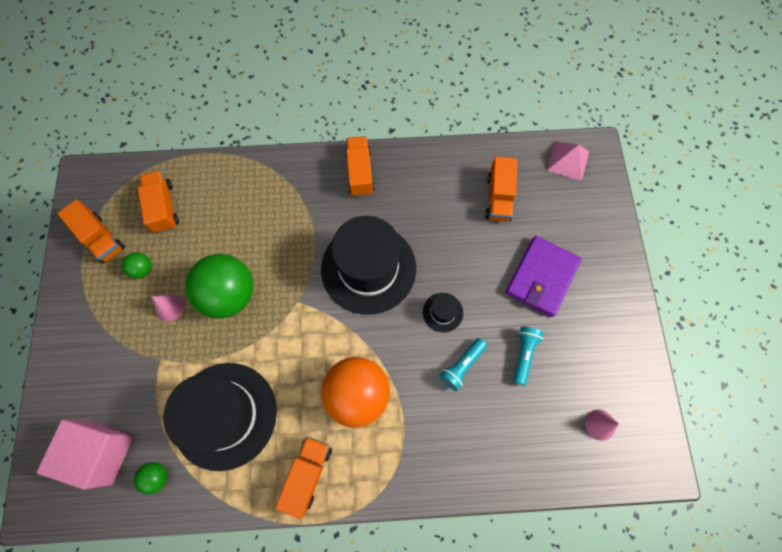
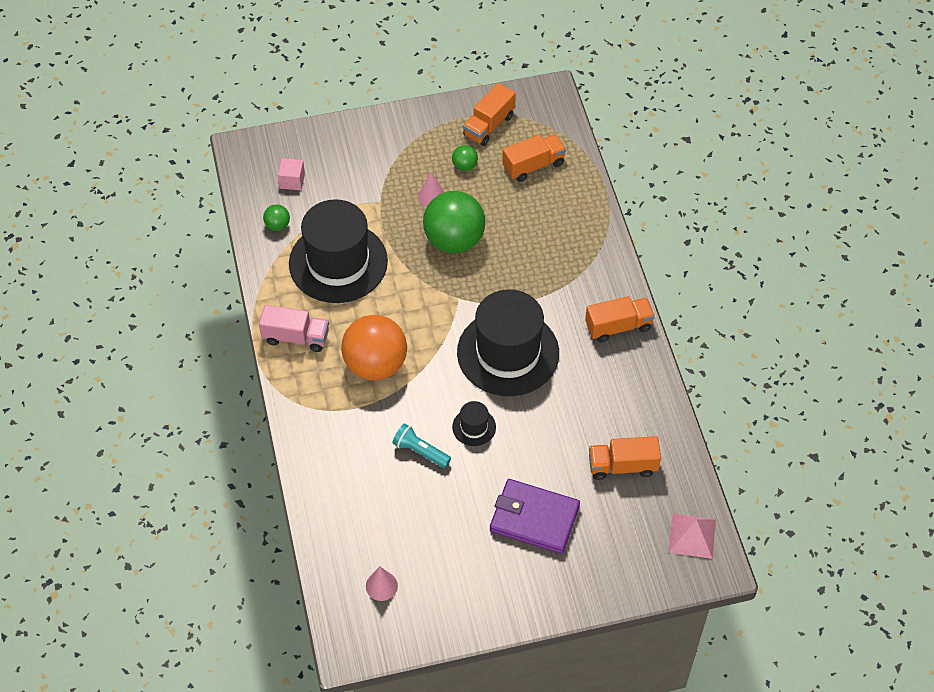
camera: 80 degrees right, 15 degrees down
pink cube [36,419,134,490] -> pink cube [278,158,305,190], size x0.50
orange truck [275,436,332,519] -> pink truck [259,305,329,352]
turquoise flashlight [513,326,544,386] -> none

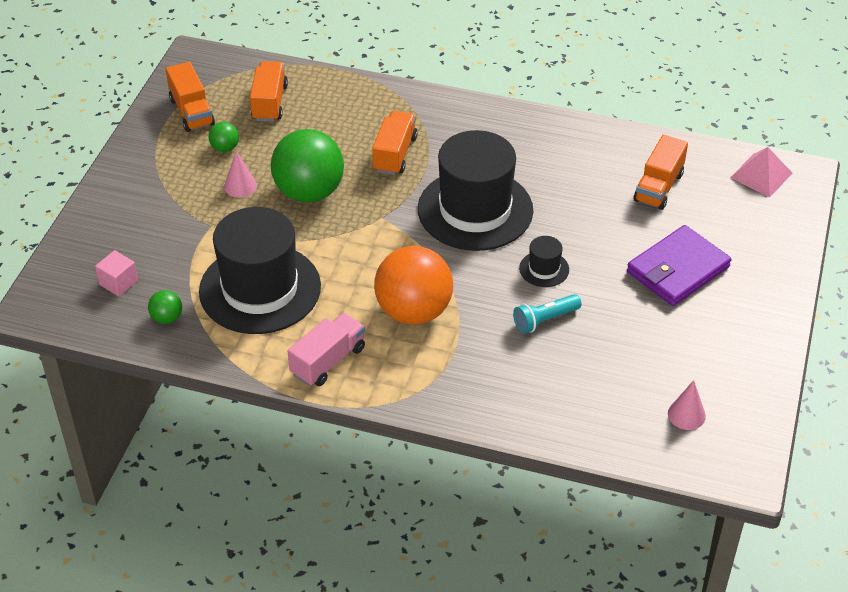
camera: 60 degrees left, 10 degrees down
orange truck [585,296,655,342] -> orange truck moved to [372,111,418,175]

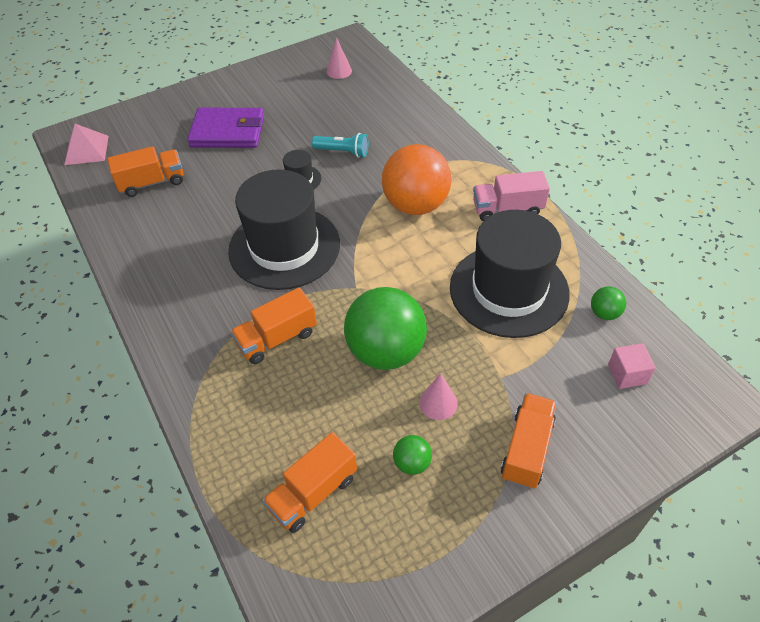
camera: 135 degrees left, 5 degrees up
orange truck [166,62,215,132] -> orange truck moved to [501,393,557,489]

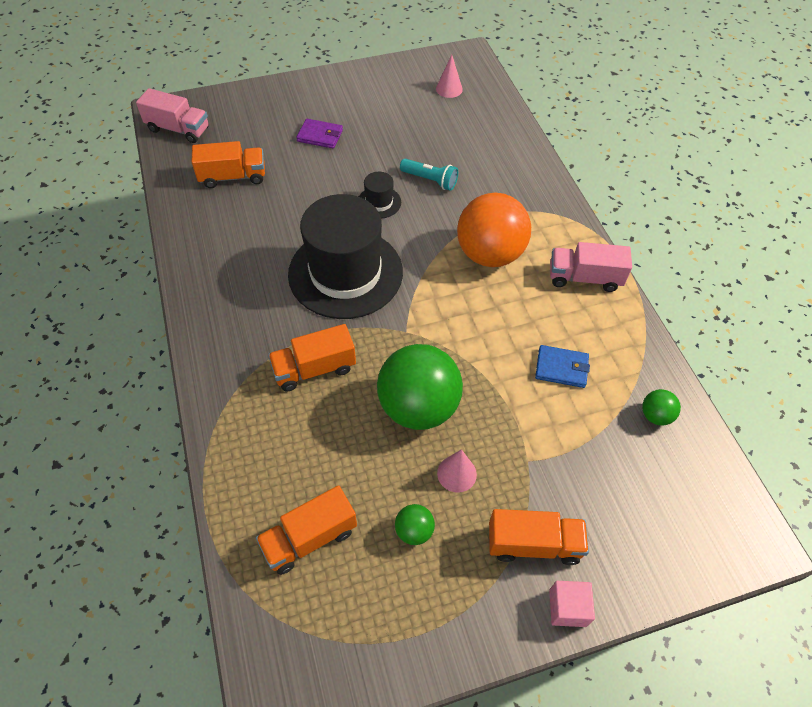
camera: 10 degrees right, 5 degrees up
pink pyramid [65,124,109,165] -> pink truck [136,88,209,143]
purple wallet [187,108,264,148] -> purple wallet [296,119,343,149], size x0.56
black hat [450,210,570,338] -> blue wallet [535,345,590,388]
orange truck [501,393,557,489] -> orange truck turned 60 degrees clockwise [489,509,589,565]
pink cube [608,343,656,389] -> pink cube moved to [549,581,595,627]

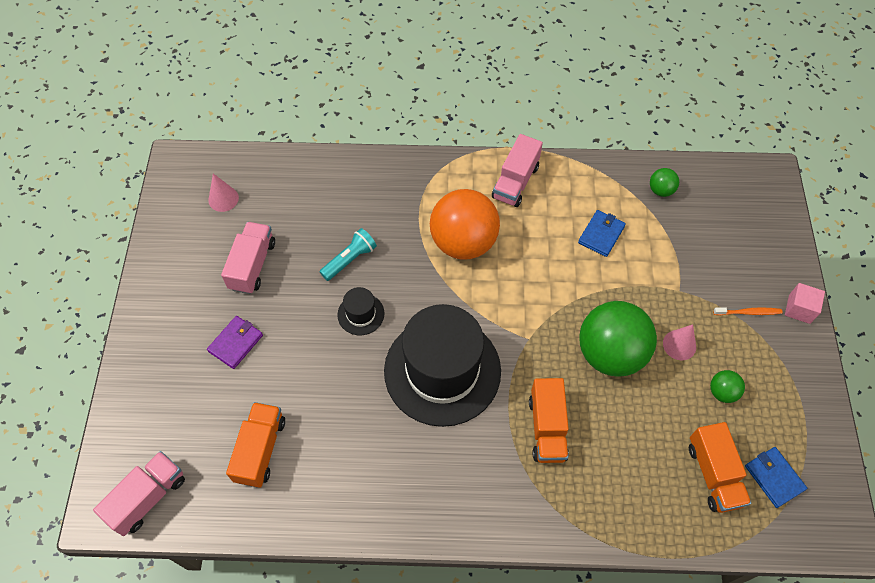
camera: 70 degrees left, 5 degrees up
orange truck [489,509,589,565] -> orange toothbrush [713,307,782,315]
none -> pink truck [221,222,275,294]
none -> blue wallet [745,447,807,508]

